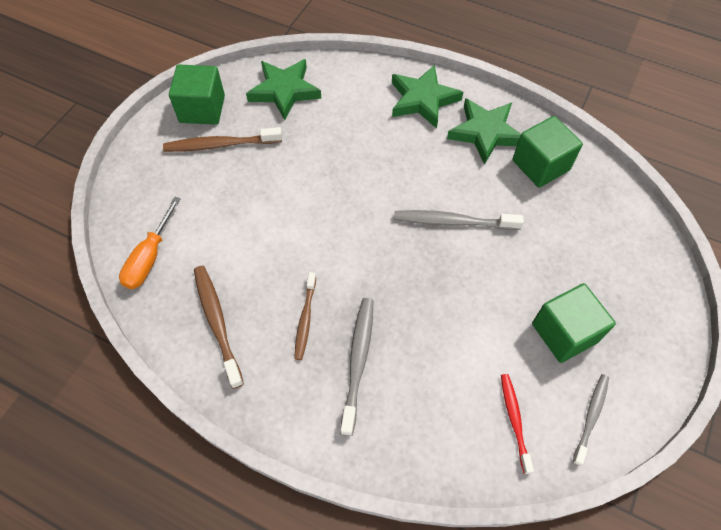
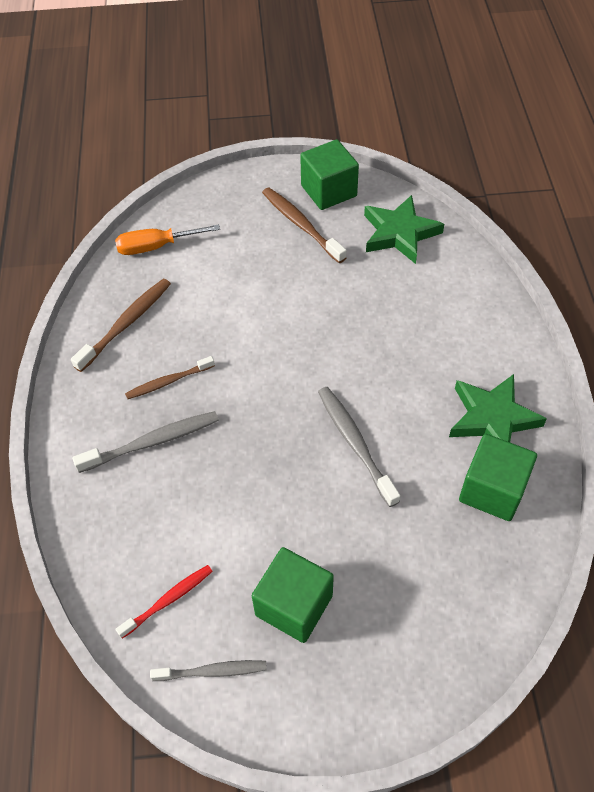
camera: 60 degrees right, 5 degrees down
green star [392,65,463,129] -> none

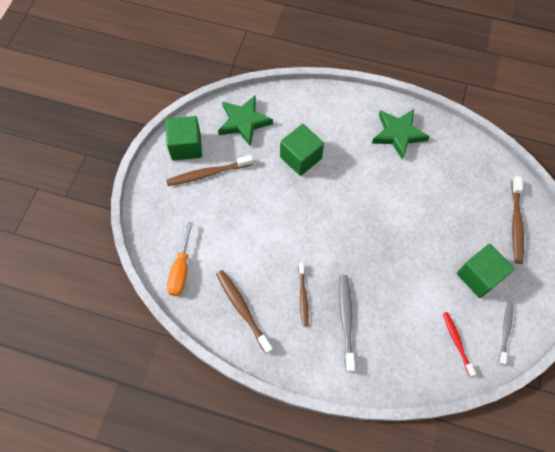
camera: 70 degrees left, 10 degrees up
grey toothbrush [318,387,400,507] -> none
green cube [459,434,537,521] -> green cube moved to [280,124,324,176]
none -> brown toothbrush [511,176,524,264]

